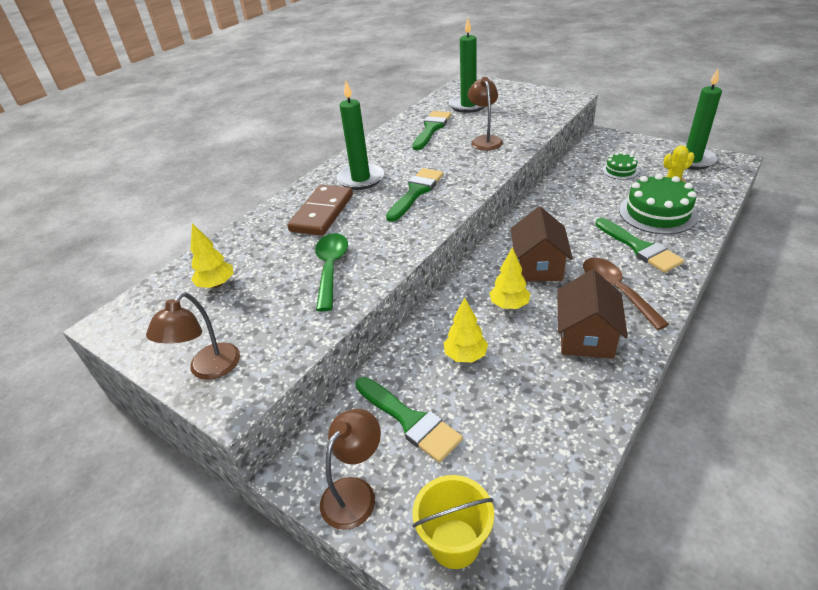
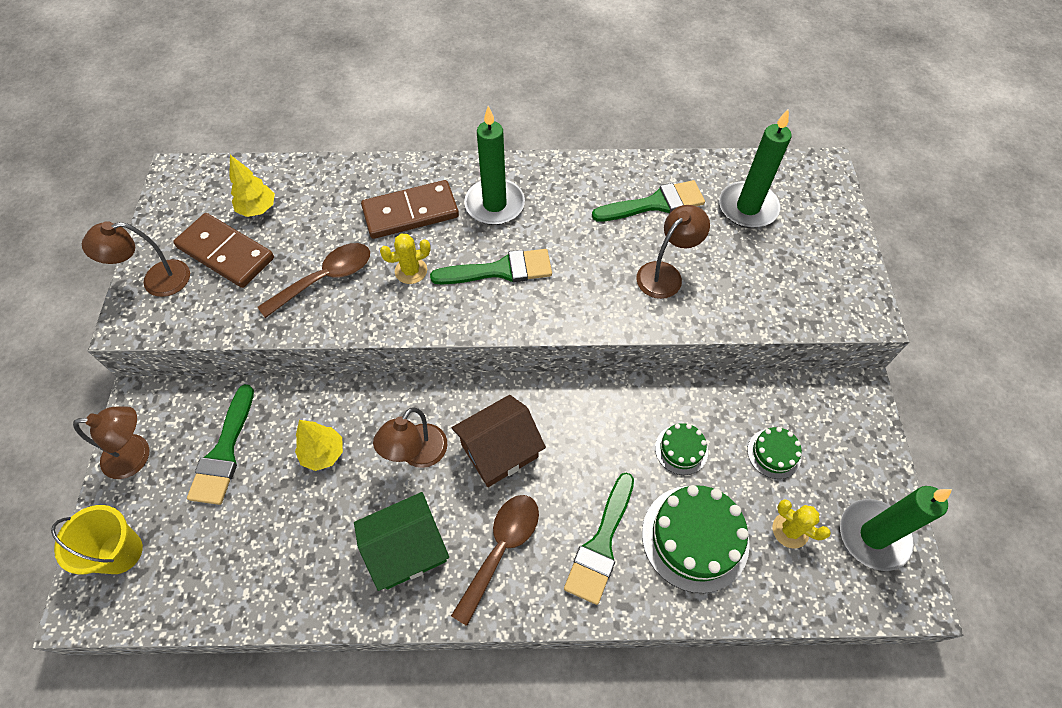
camera: 50 degrees right, 20 degrees up
green spoon [315,233,348,311] -> brown spoon [258,243,370,318]
yellow tree [489,247,530,309] -> brown lamp [373,407,447,468]
brown house [557,269,628,359] -> green house [354,492,449,591]
none -> brown domino [173,213,274,288]
none -> yellow cactus [380,234,431,284]
none -> green cake [655,423,708,475]

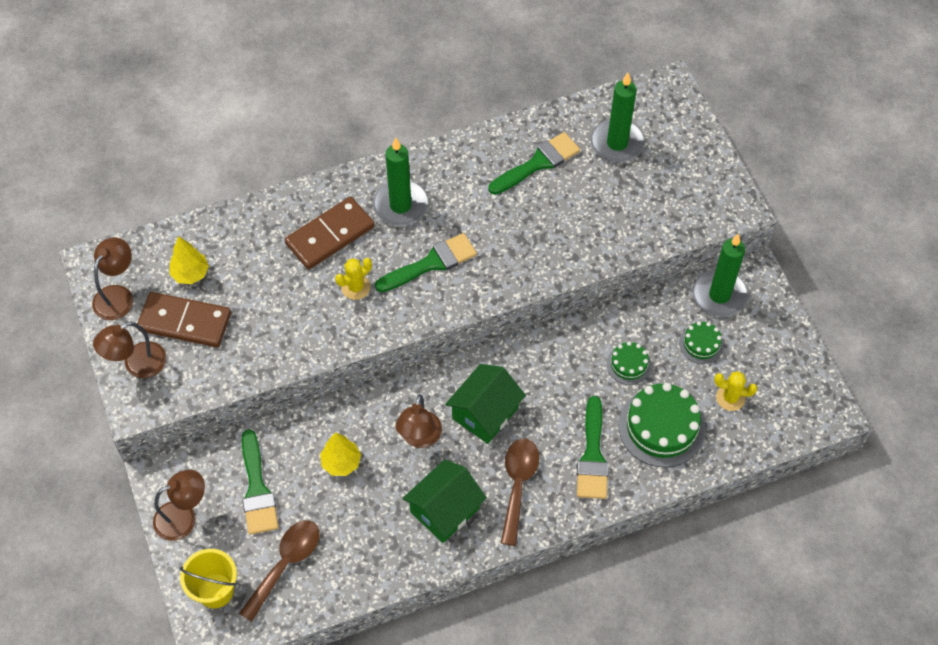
camera: 20 degrees left, 0 degrees up
brown spoon [258,243,370,318] -> brown spoon moved to [239,520,319,622]
brown house [452,395,546,487] -> green house [445,364,526,444]
brown lamp [636,205,710,299] -> brown lamp moved to [92,237,133,320]
green candle [840,486,952,571] -> green candle moved to [693,234,748,317]

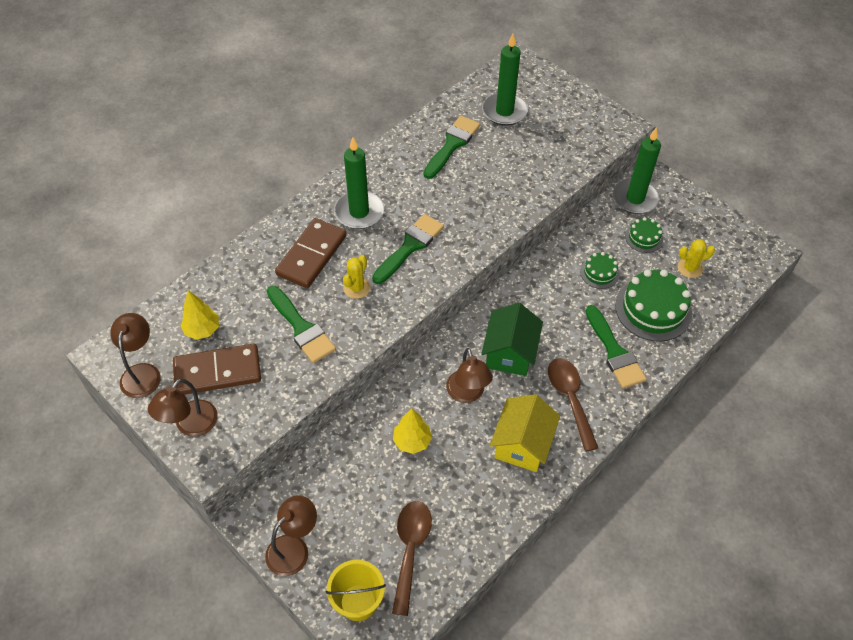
camera: 25 degrees left, 5 degrees down
green brush [242,429,279,535] -> green brush moved to [267,286,336,363]
green house [402,459,487,543] -> yellow house [490,394,560,472]

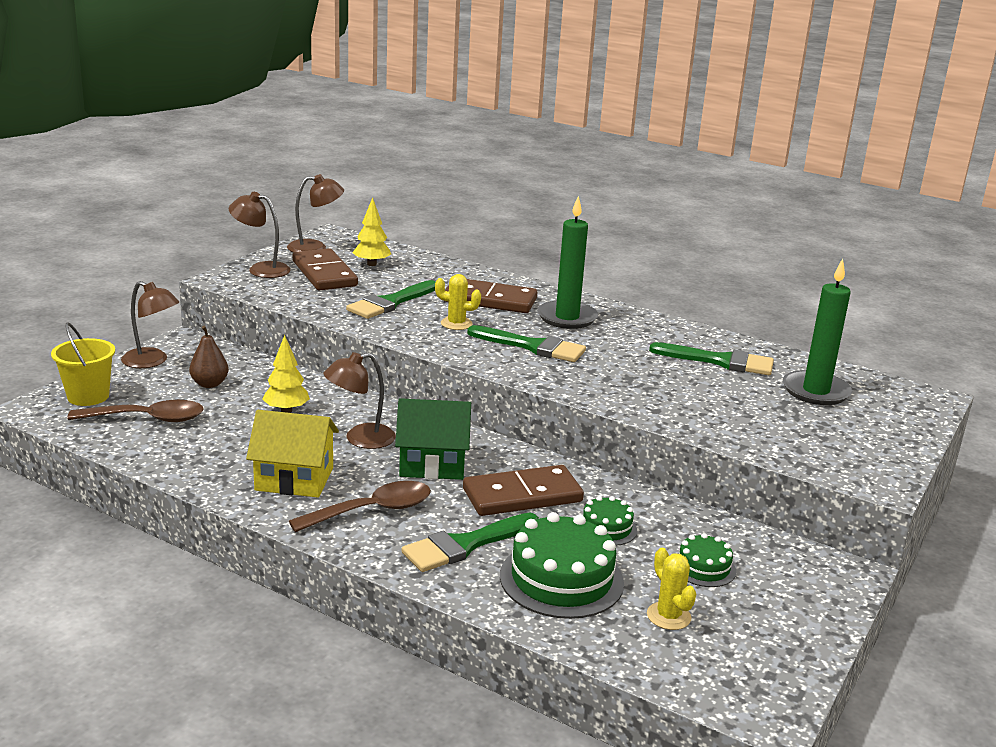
camera: 75 degrees right, 30 degrees down
green candle [613,127,661,214] -> none
none -> brown pear [189,326,229,388]
none -> brown domino [463,465,584,516]

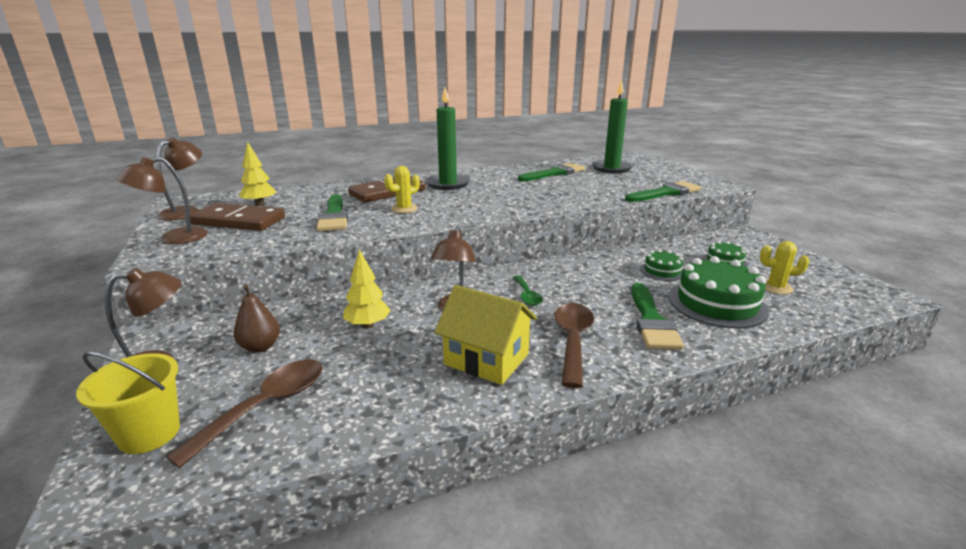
camera: 50 degrees left, 0 degrees up
yellow house [246,410,339,497] -> yellow house turned 75 degrees clockwise [434,285,537,385]
green house [395,398,471,480] -> green spoon [513,276,543,306]
brown domino [463,465,584,516] -> none
green brush [467,325,586,362] -> green brush moved to [625,181,701,202]

